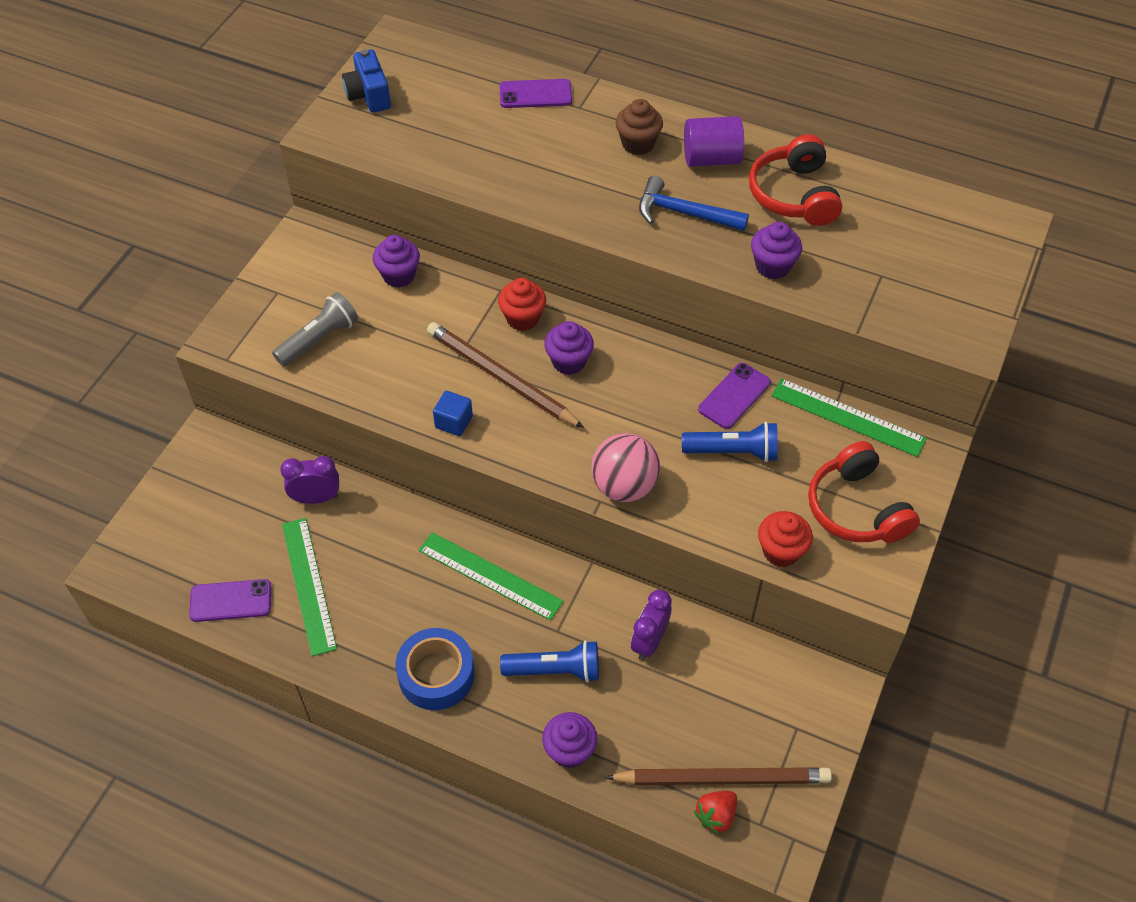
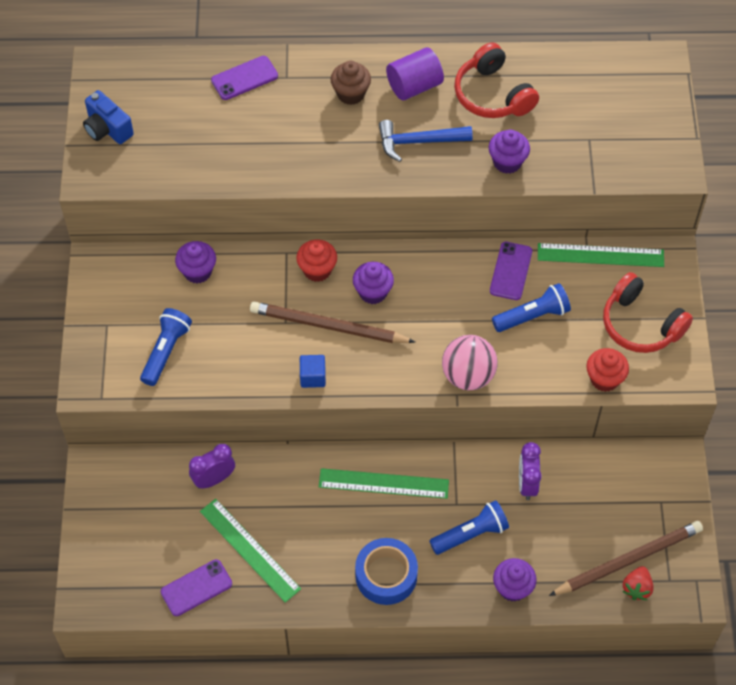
camera: 25 degrees left, 5 degrees up
grey flashlight [272,292,358,366] -> blue flashlight [140,308,192,386]

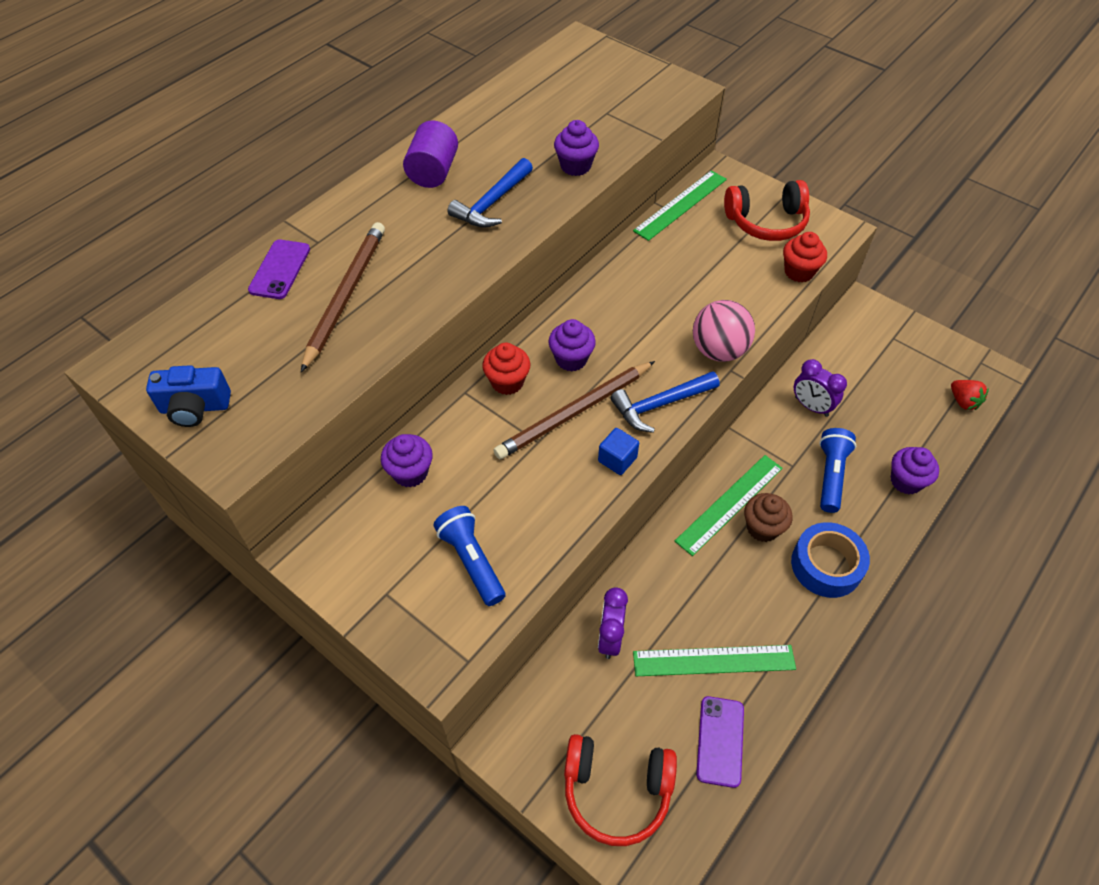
camera: 50 degrees left, 5 degrees down
brown cupcake [330,61,371,105] -> brown cupcake moved to [744,493,793,542]
red headphones [454,42,539,118] -> red headphones moved to [564,734,677,846]
purple phone [490,242,532,300] -> none
blue flashlight [492,283,571,332] -> none
brown pencil [549,521,703,596] -> brown pencil moved to [301,222,385,372]
none -> blue hammer [610,371,719,433]

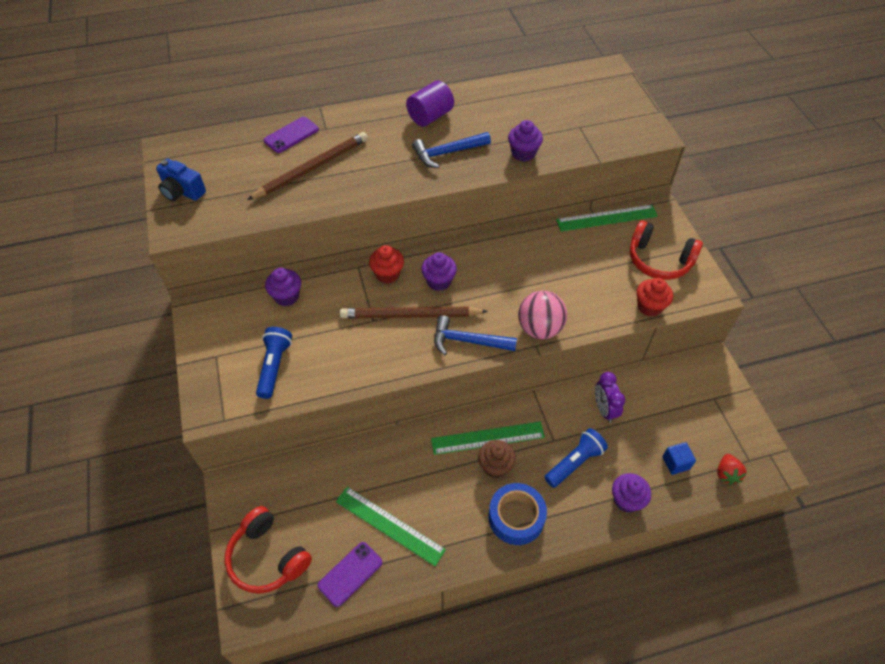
camera: 35 degrees right, 0 degrees up
blue cube [598,428,639,475] -> blue cube moved to [662,442,696,475]
purple clock [598,588,628,659] -> none

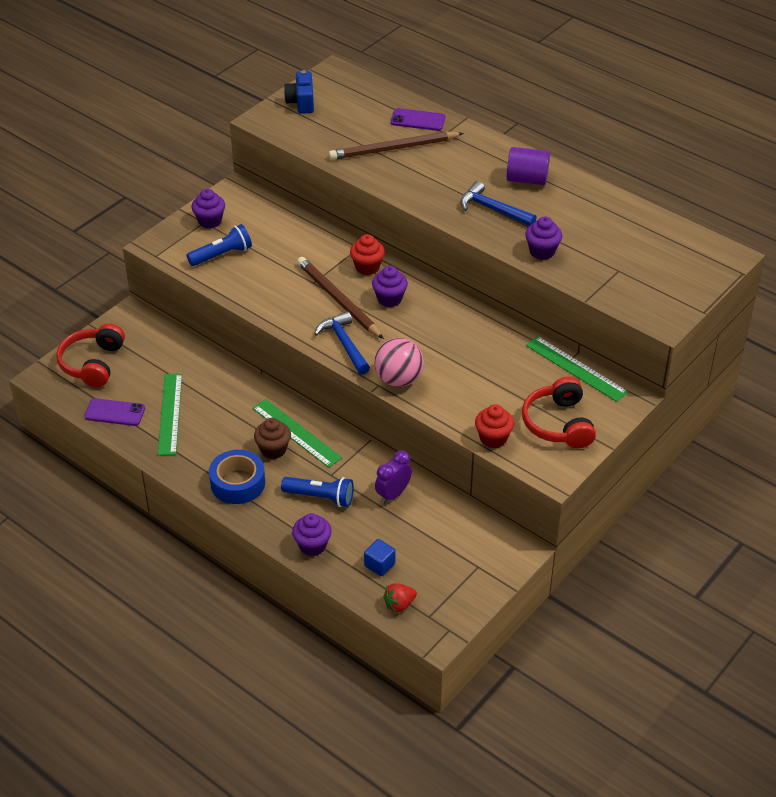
camera: 55 degrees right, 10 degrees down
brown pencil [247,132,368,200] -> brown pencil turned 150 degrees clockwise [329,132,464,160]
purple cupcake [265,268,301,306] -> purple cupcake moved to [191,189,225,228]

